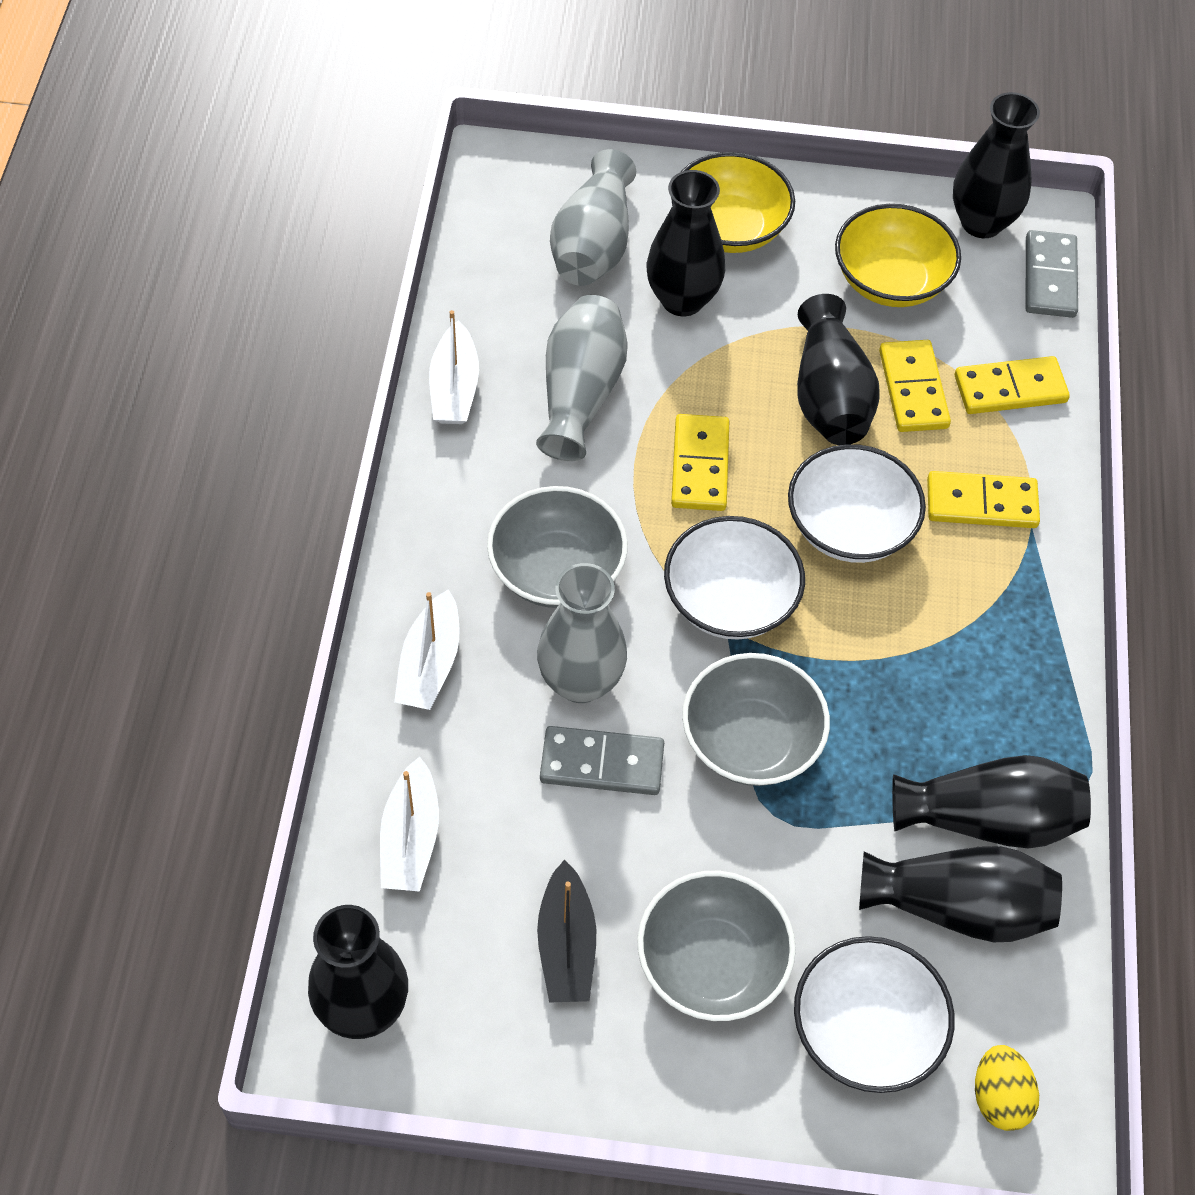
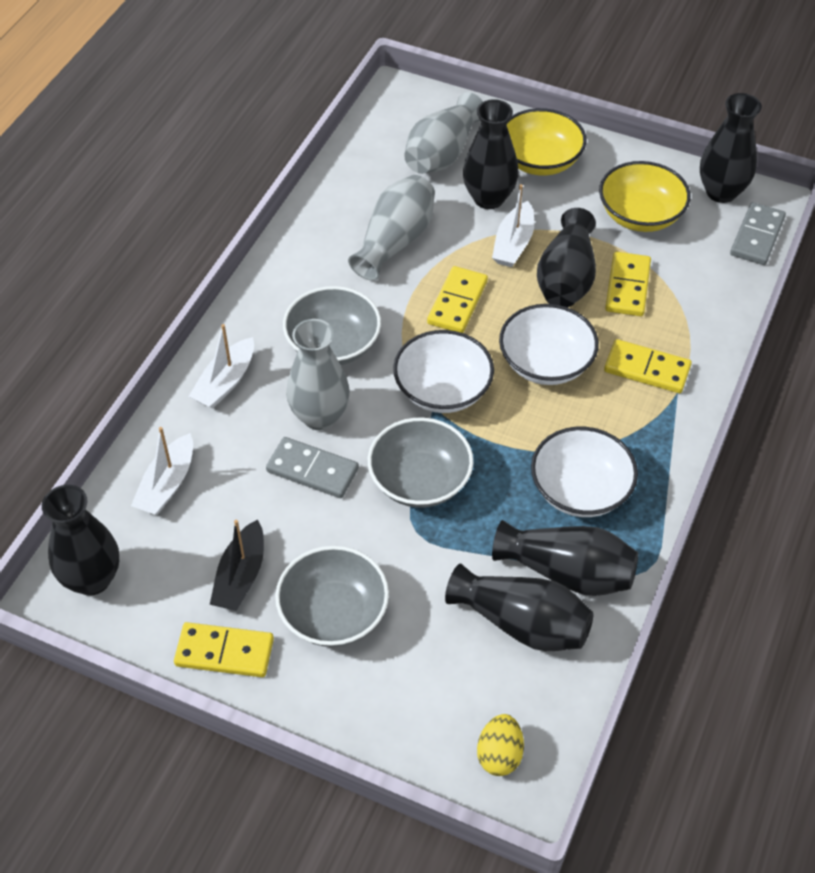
camera: 20 degrees right, 5 degrees down
white boat [429,310,479,424] -> white boat moved to [492,184,534,267]
white bowl [794,936,955,1093] -> white bowl moved to [531,427,638,517]
yellow domino [955,356,1070,414] -> yellow domino moved to [174,622,274,677]

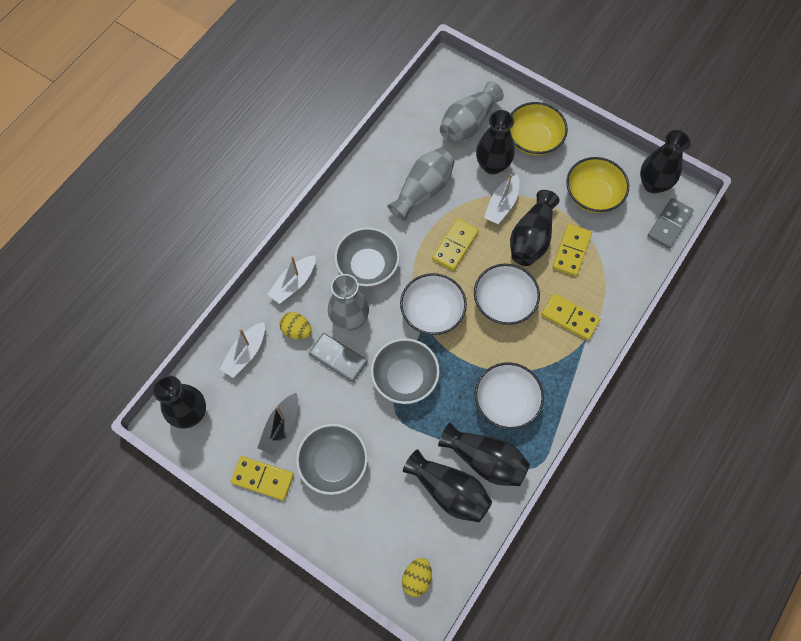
camera: 10 degrees right, 15 degrees up
none -> yellow egg [279,312,312,339]

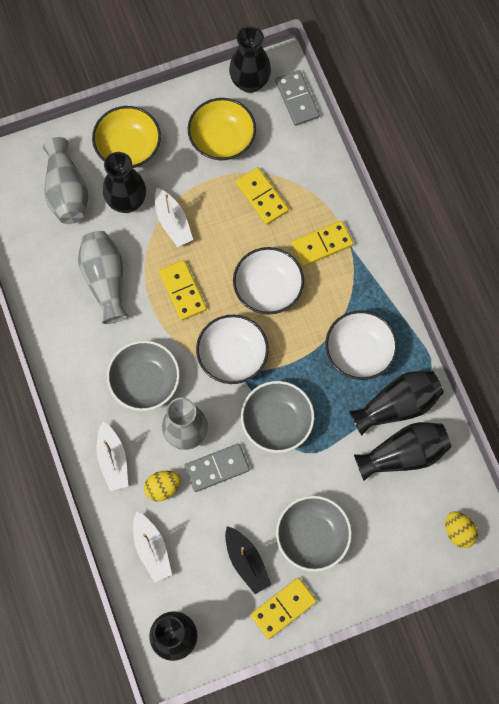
camera: 55 degrees left, 5 degrees up
black vase [510,190,560,266] -> none

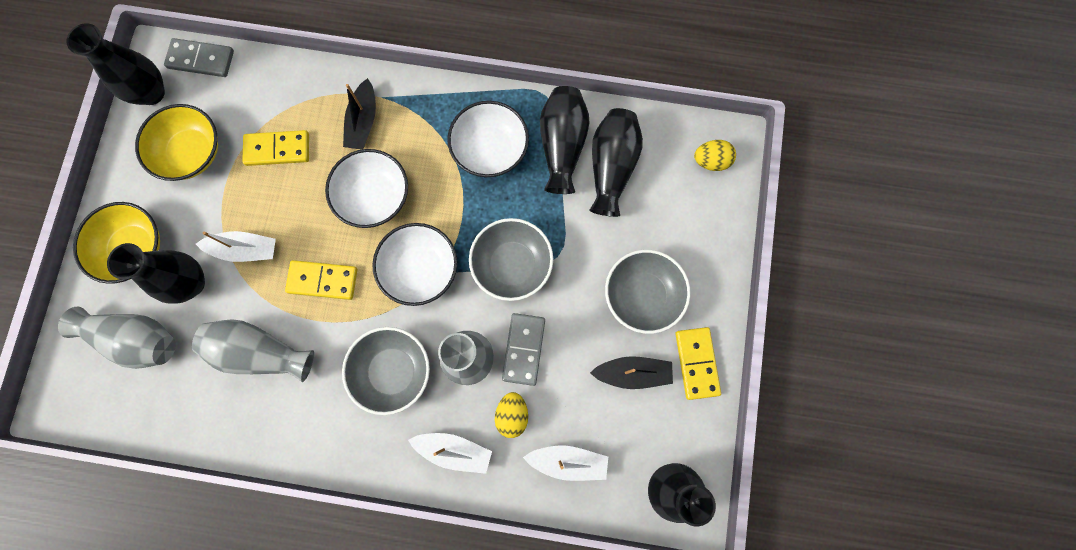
camera: 60 degrees left, 5 degrees up
yellow domino [291,220,354,266] -> black boat [343,78,376,150]

